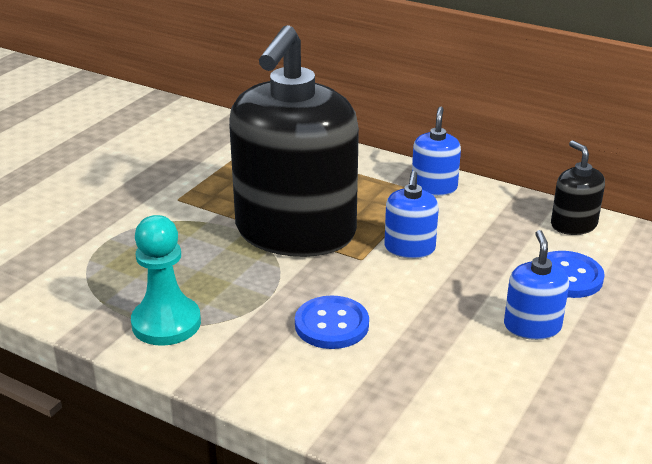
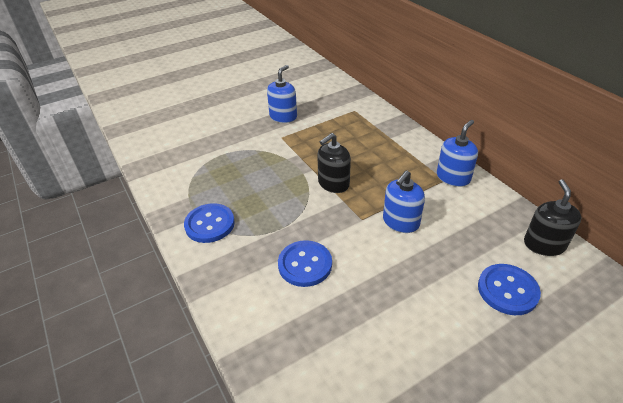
camera: 30 degrees right, 10 degrees up
turquoise pawn [131,215,201,346] -> blue button [184,203,235,243]
black soap dispenser [229,25,359,257] -> black soap dispenser [317,133,351,193], size x0.40
blue soap dispenser [504,230,569,340] -> blue soap dispenser moved to [267,65,297,123]

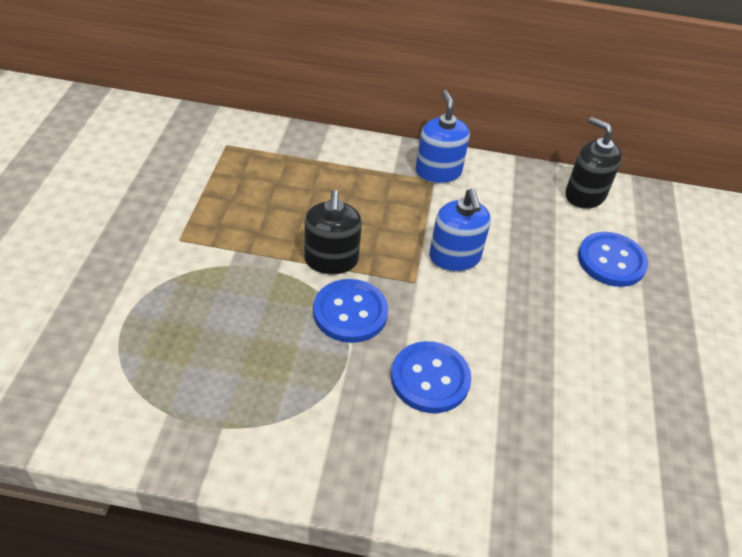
camera: 55 degrees left, 5 degrees up
blue button [184,203,235,243] -> blue button moved to [313,279,388,343]
blue soap dispenser [267,65,297,123] -> none

